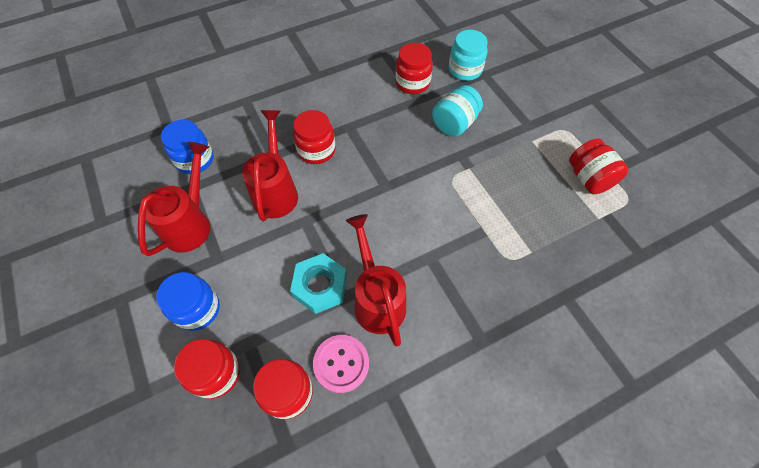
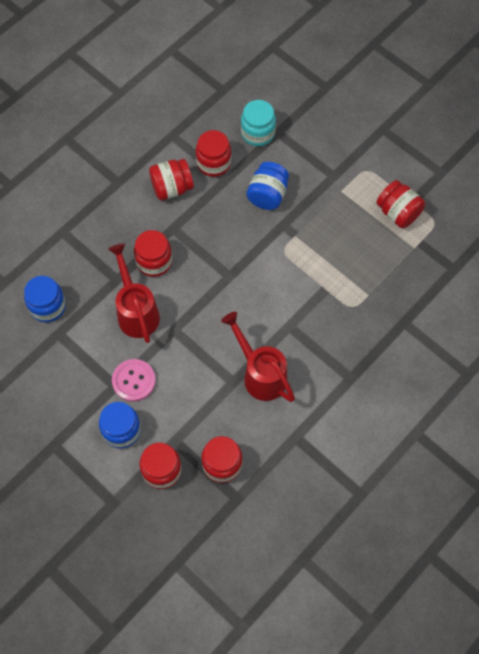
camera: 20 degrees left, 5 degrees up
red watering can [138,142,210,256] -> none
turquoise nut [290,253,347,314] -> none
pink button [313,335,369,393] -> pink button moved to [112,359,156,402]
turquoise jar [432,85,483,137] -> blue jar [247,162,289,210]
none -> red jar [149,159,194,200]

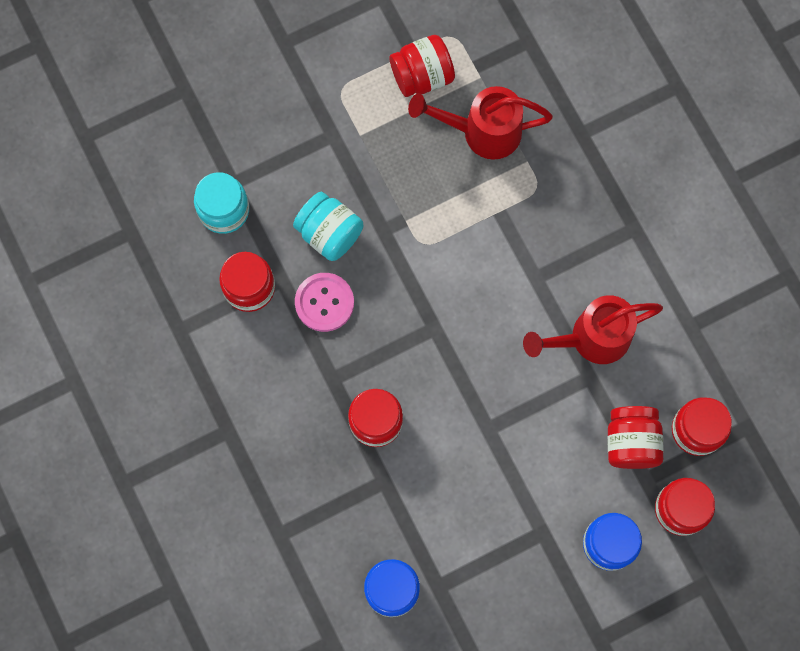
camera: 70 degrees left, 10 degrees up
red watering can [108,244,160,343] -> red watering can moved to [408,86,553,160]
pink button [112,359,156,402] -> pink button moved to [295,273,354,332]
red jar [149,159,194,200] -> red jar moved to [607,406,664,469]
blue jar [247,162,289,210] -> turquoise jar [293,192,363,261]

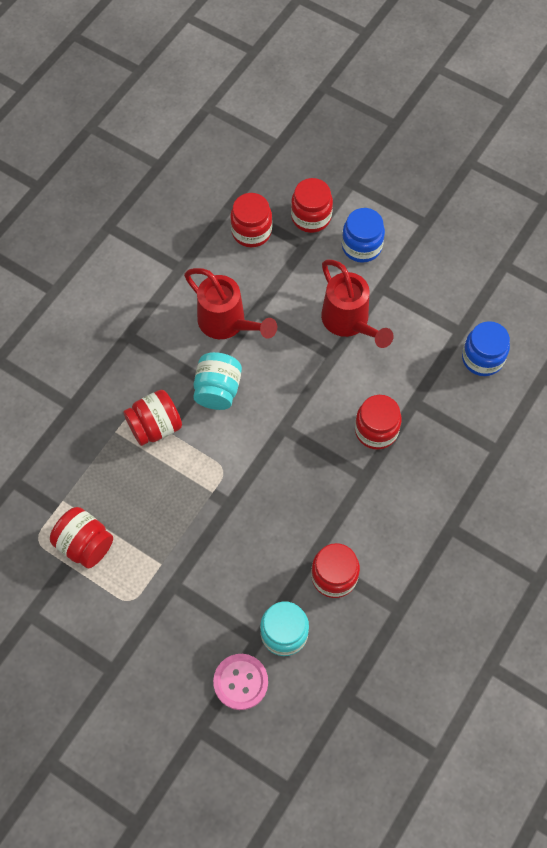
camera: 120 degrees left, 10 degrees down
turquoise jar [293,192,363,261] -> turquoise jar moved to [193,352,242,410]
pink button [295,273,354,332] -> pink button moved to [213,654,268,710]
red watering can [408,86,553,160] -> red watering can moved to [321,259,394,348]
red jar [607,406,664,469] -> red jar moved to [123,390,182,446]

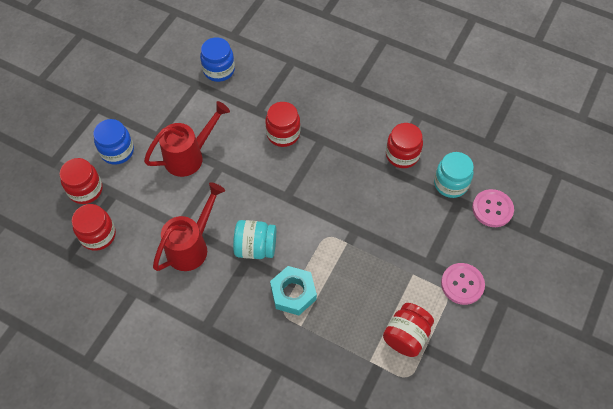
camera: 95 degrees left, 5 degrees down
red jar [123,390,182,446] -> turquoise nut [270,266,317,316]
none -> pink button [441,263,485,305]

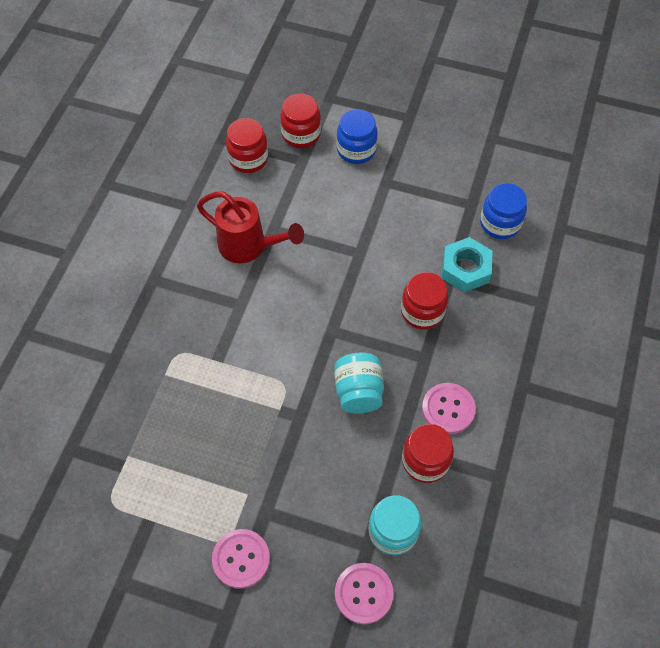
camera: 80 degrees right, 0 degrees up
red watering can [144,101,230,177] -> none
turquoise jar [233,220,276,259] -> turquoise jar moved to [334,353,384,414]
turquoise nut [270,266,317,316] -> turquoise nut moved to [442,237,493,292]
red jar [383,303,434,357] -> none
none -> pink button [422,383,476,434]

